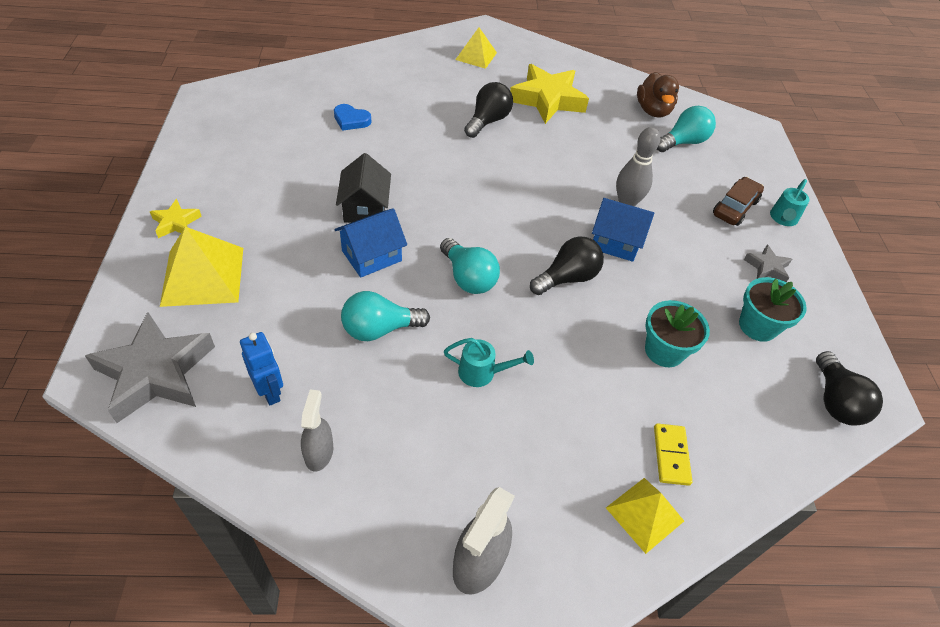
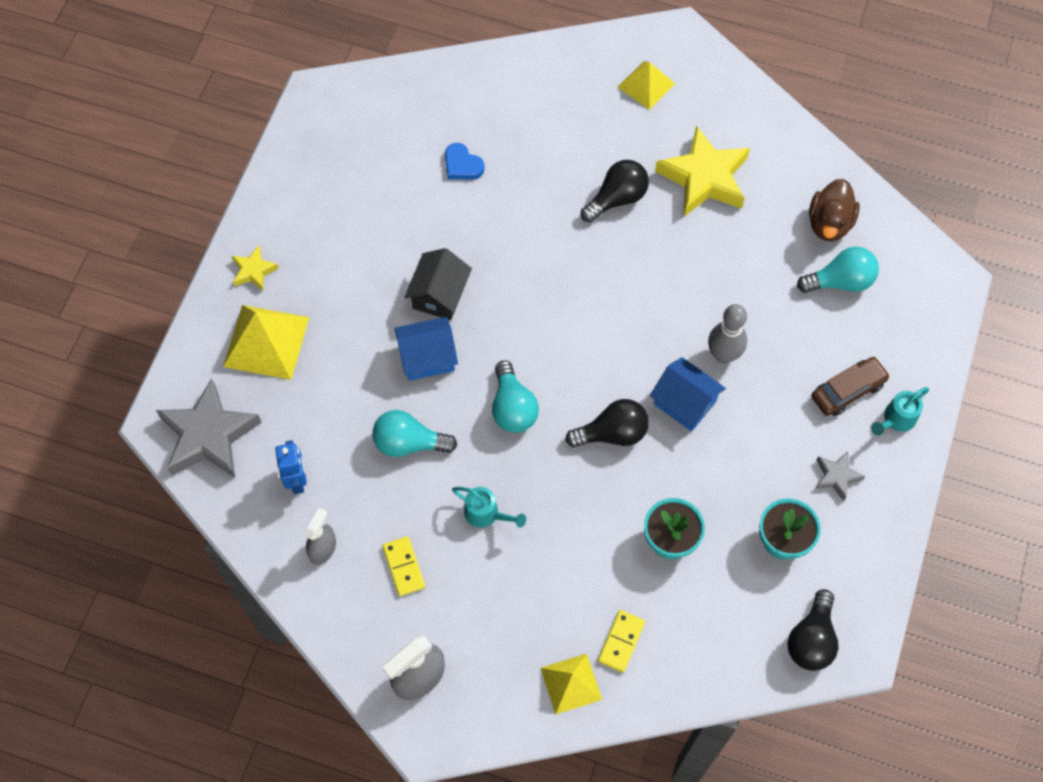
camera: 25 degrees right, 15 degrees up
none -> yellow domino [382,536,425,596]

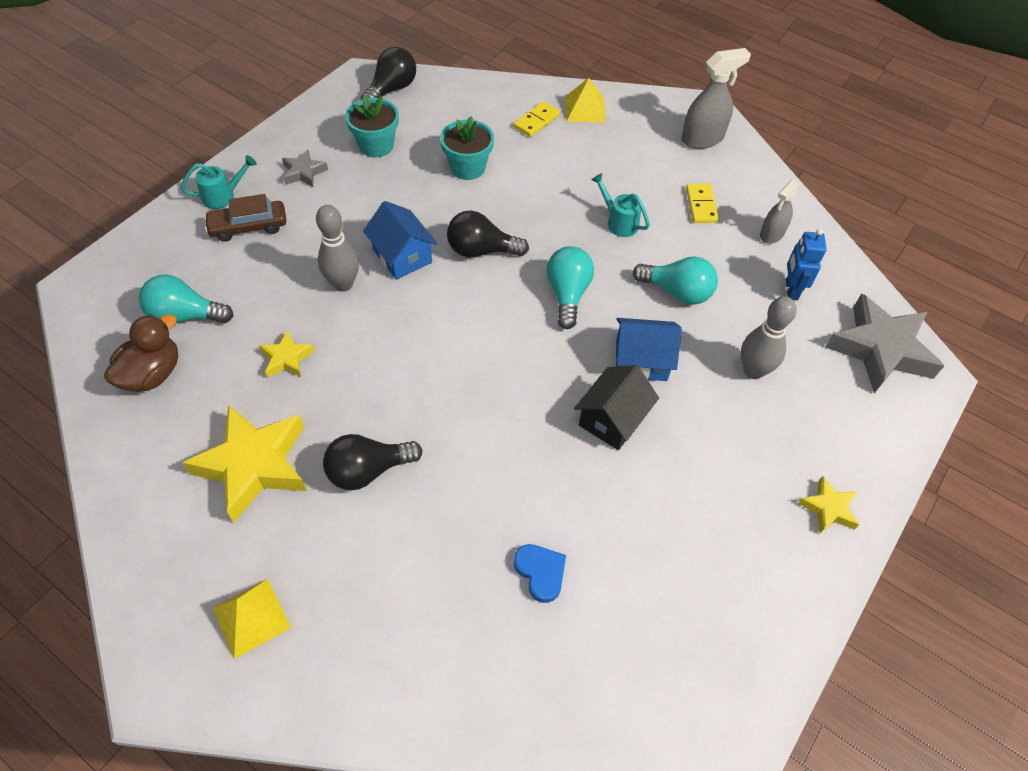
camera: 165 degrees left, 10 degrees down
yellow pyramid [223,305,309,380] -> none
none -> yellow star [259,331,315,378]
none -> grey bowling pin [741,296,797,379]

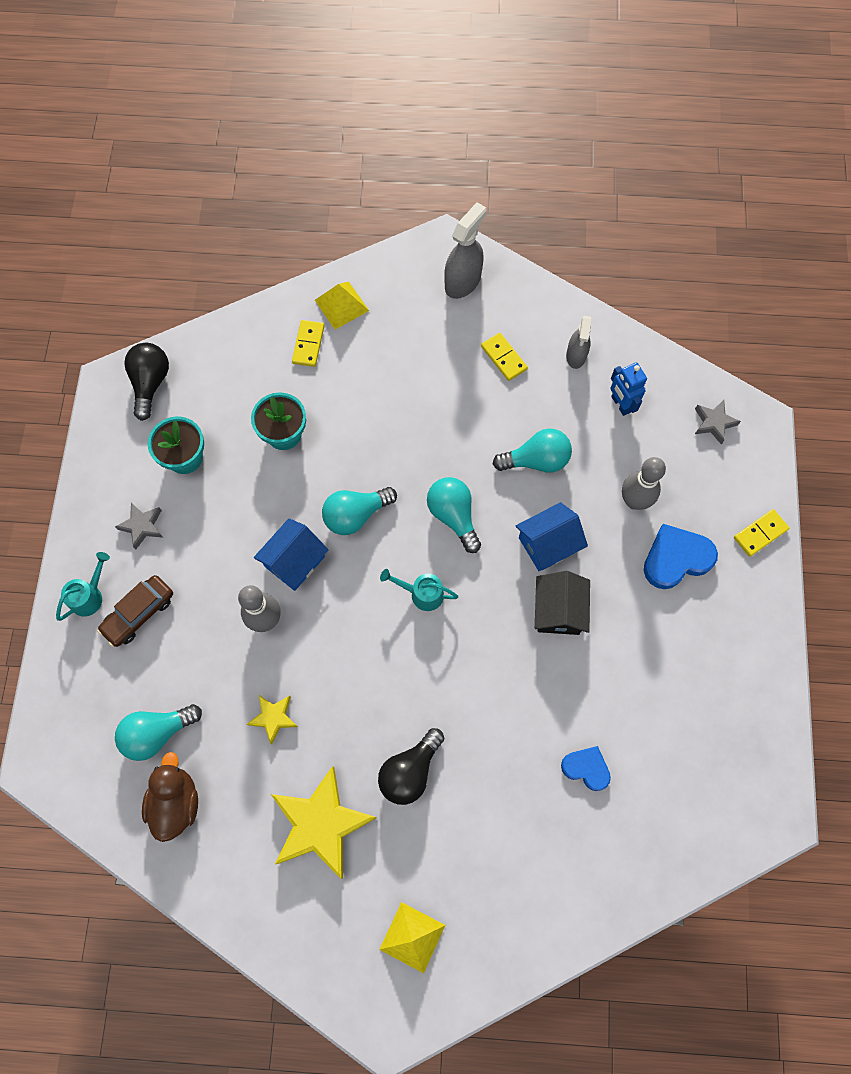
camera: 30 degrees left, 15 degrees up
blue house [363,201,437,280] -> blue house turned 75 degrees counterclockwise [254,518,329,591]
black light bulb [447,211,529,257] -> turquoise light bulb [322,487,397,535]
turquoise watering can [591,173,650,237] -> turquoise watering can moved to [380,569,459,611]
yellow star [798,476,859,533] -> none
grey star [825,293,944,394] -> grey star [695,400,741,445], size x0.49
none -> blue heart [644,524,718,589]
none -> yellow domino [734,509,789,557]

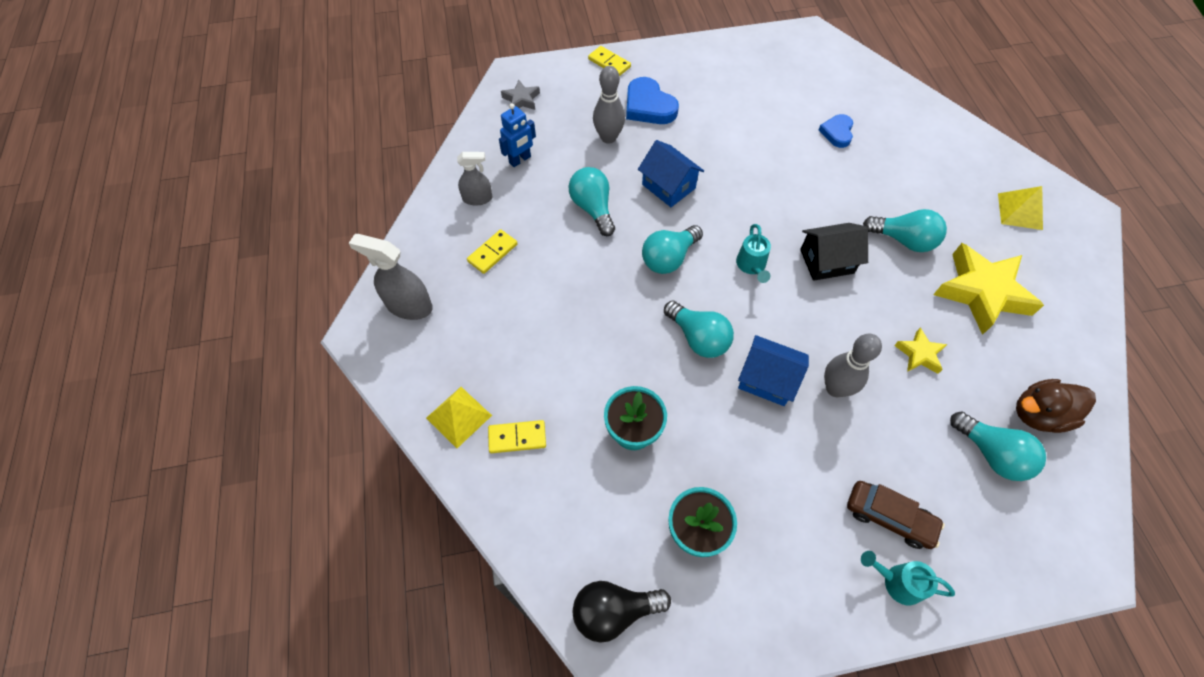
camera: 105 degrees left, 10 degrees down
grey star [115,503,163,549] -> none
black light bulb [378,728,444,805] -> turquoise light bulb [863,209,947,252]
black house [535,571,590,635] -> black house moved to [800,223,868,281]

